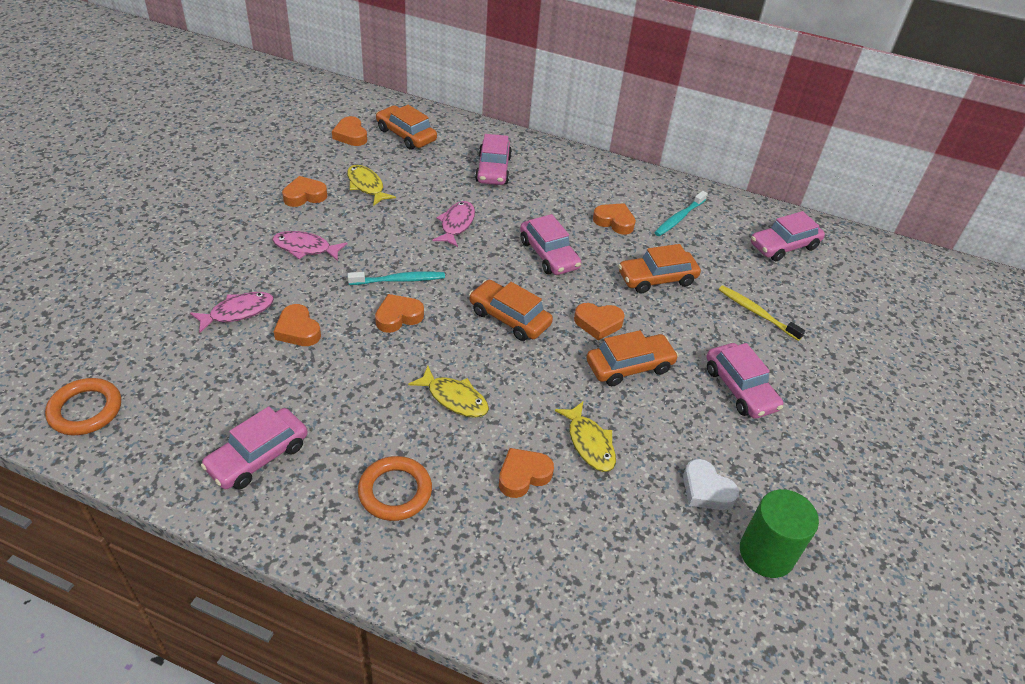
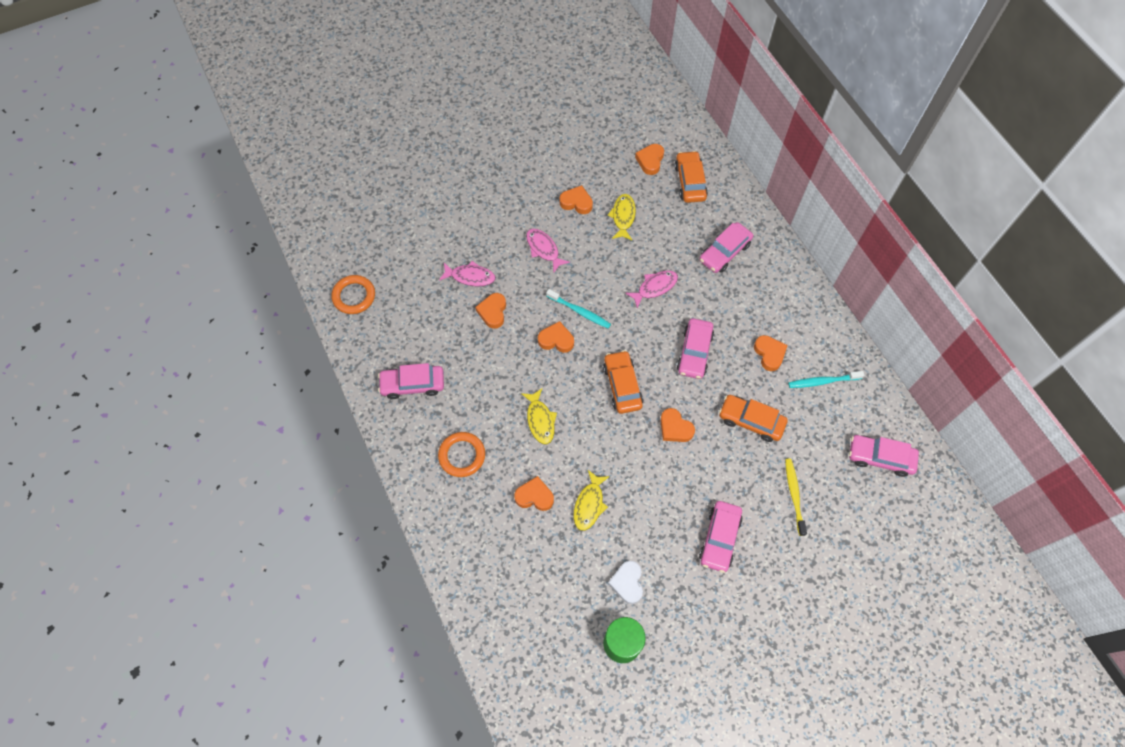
camera: 45 degrees right, 20 degrees up
orange car [586,330,679,386] -> none

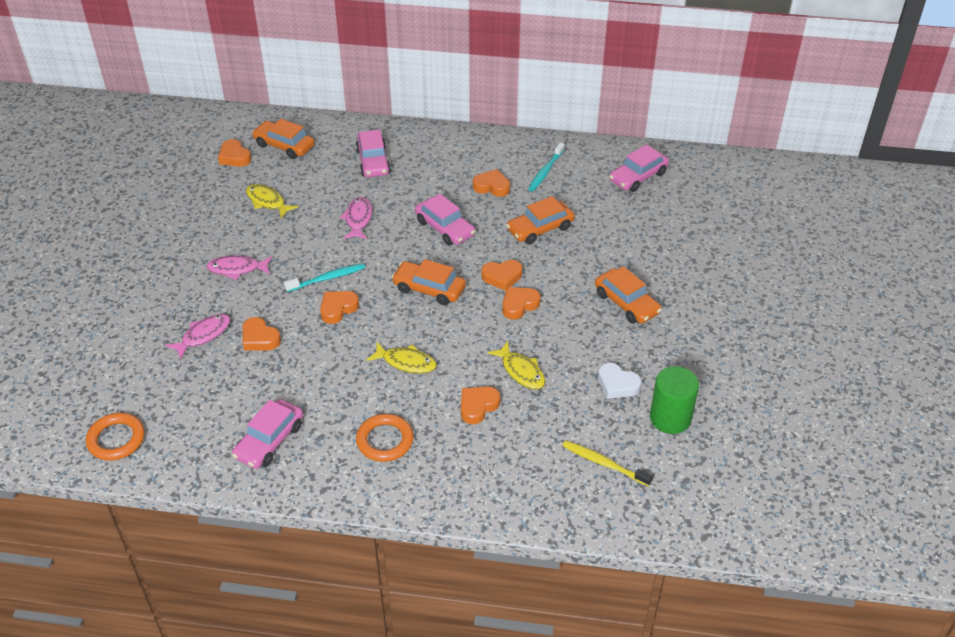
camera: 55 degrees left, 20 degrees down
orange heart [559,185,593,214] -> orange heart moved to [502,287,541,320]
pink car [699,501,743,573] -> orange car [595,266,662,324]
yellow toothbrush [785,458,807,536] -> yellow toothbrush moved to [562,440,653,486]

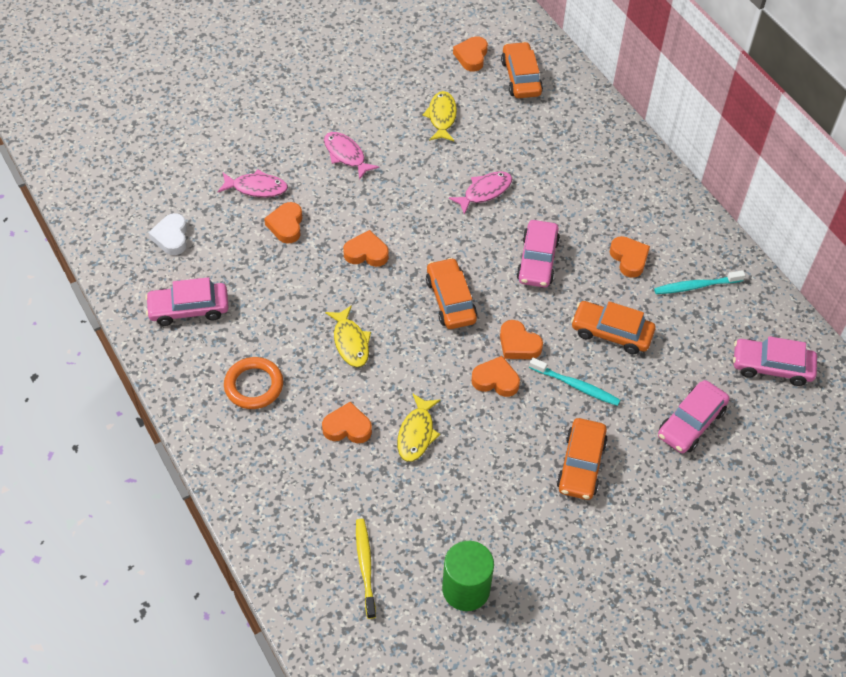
camera: 50 degrees right, 10 degrees up
orange ring [86,413,145,461] -> none
turquoise toothbrush [284,263,365,292] -> turquoise toothbrush moved to [529,358,620,406]
pink car [356,130,391,177] -> pink car moved to [658,380,730,453]
white heart [598,363,642,399] -> white heart moved to [148,213,187,255]

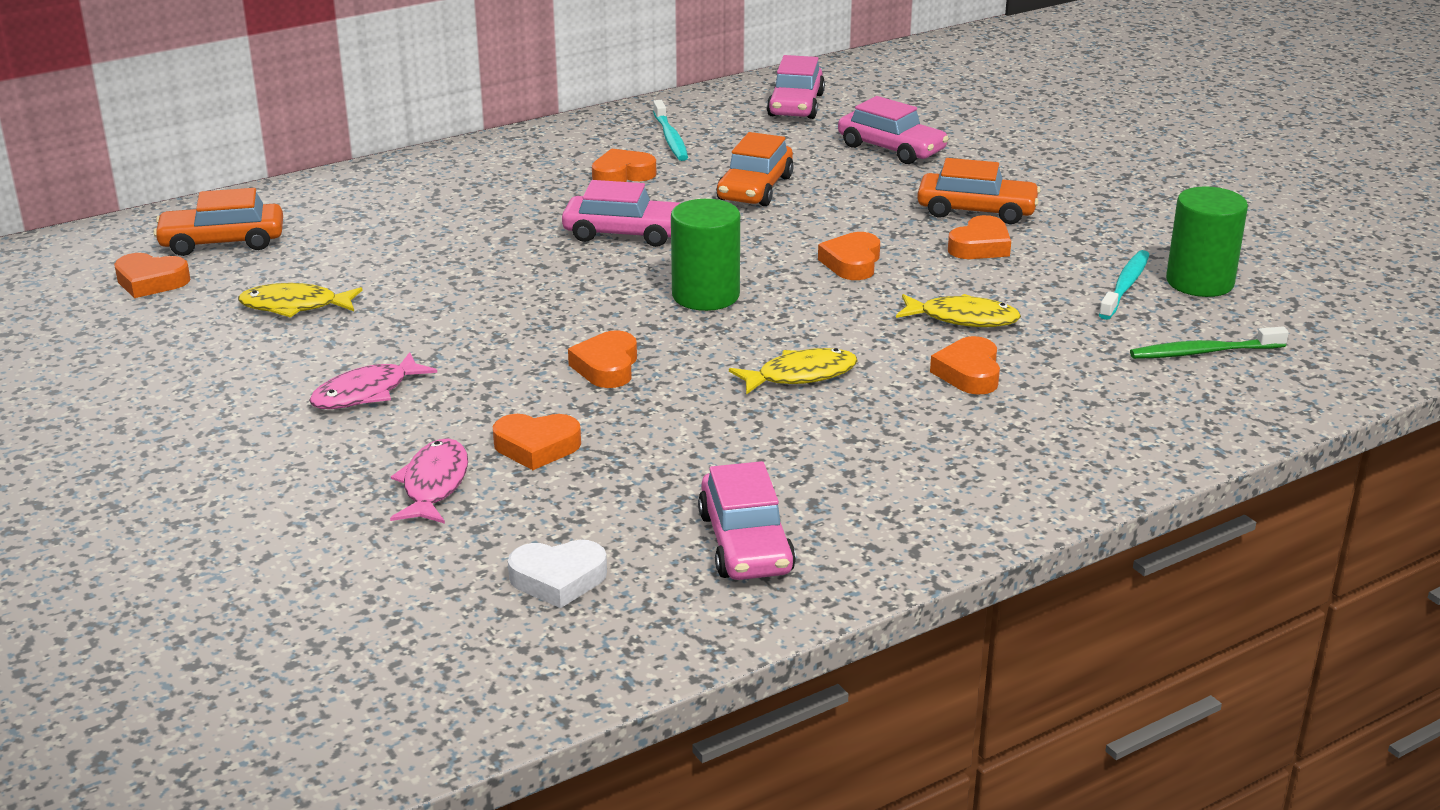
camera: 90 degrees left, 25 degrees down
orange ring [224,357,283,409] -> none
yellow toothbrush [356,519,376,619] -> green toothbrush [1130,326,1289,359]
orange car [426,258,477,329] -> green cylinder [671,199,740,311]
pink fish [449,171,512,215] -> none
orange heart [500,320,543,359] -> orange heart moved to [948,215,1011,259]
turquoise toothbrush [529,358,620,406] -> turquoise toothbrush moved to [1099,250,1149,320]

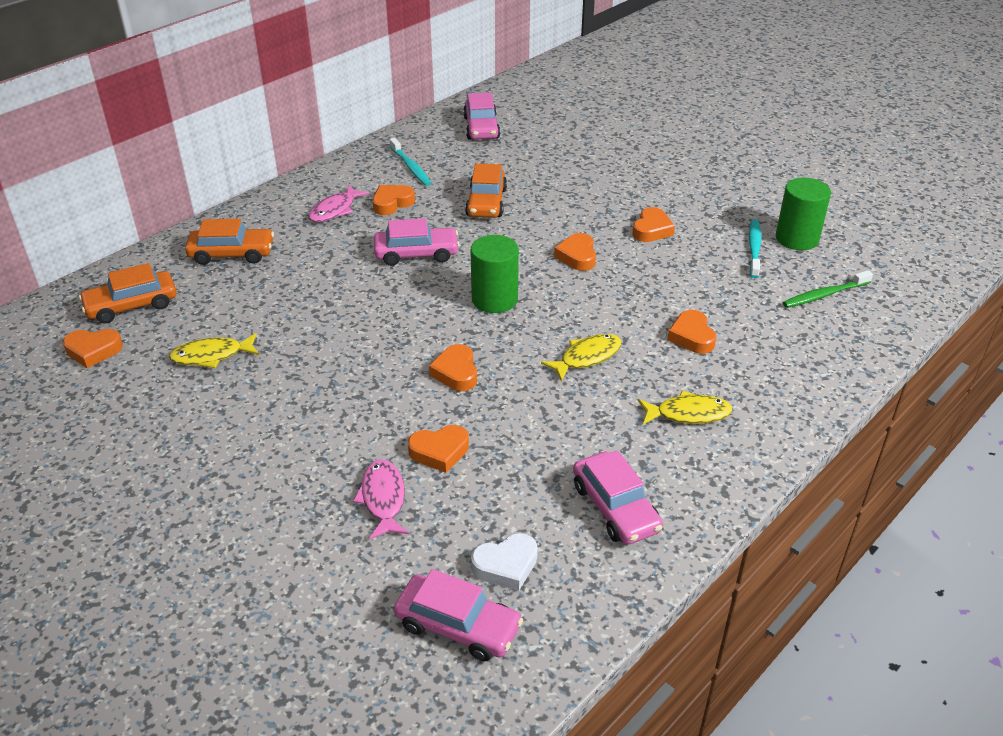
camera: 15 degrees left, 10 degrees up
pink fish [309,352,437,409] -> pink fish moved to [309,185,369,223]
pink car [838,96,949,164] -> pink car moved to [394,569,523,661]
yellow fish [896,294,1021,327] -> yellow fish moved to [638,391,733,425]
orange car [917,158,1041,224] -> orange car moved to [185,219,274,265]

